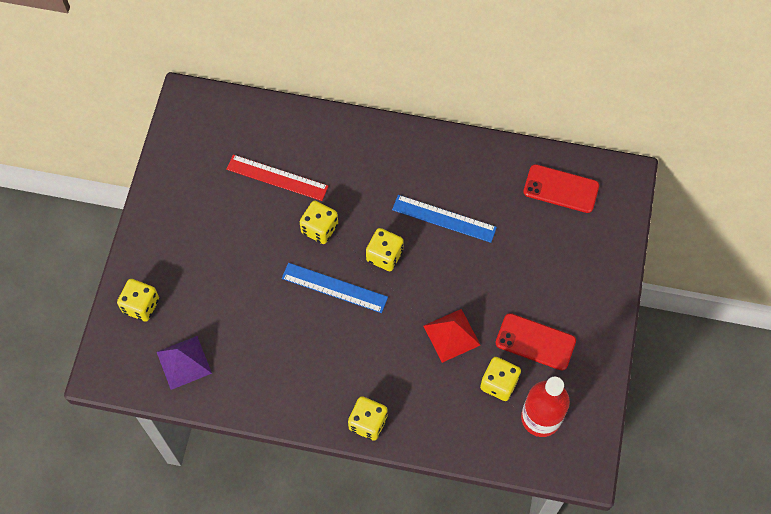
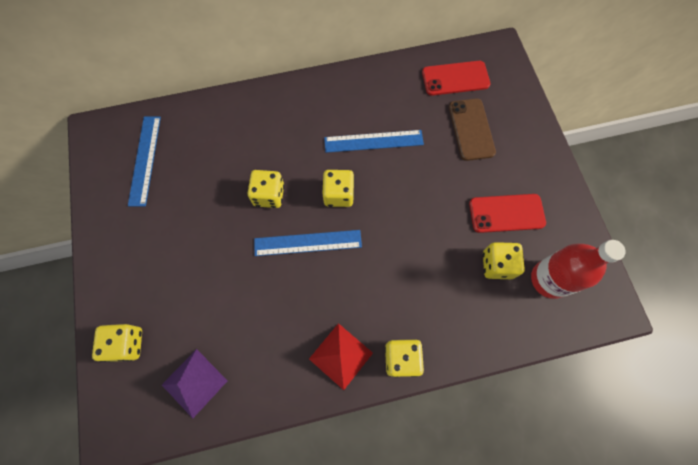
camera: 25 degrees left, 5 degrees up
red ruler [226,155,328,201] -> none
red pyramid [423,309,480,363] -> red pyramid moved to [309,323,373,390]
none -> blue ruler [128,117,161,206]
none -> brown phone [449,98,496,161]

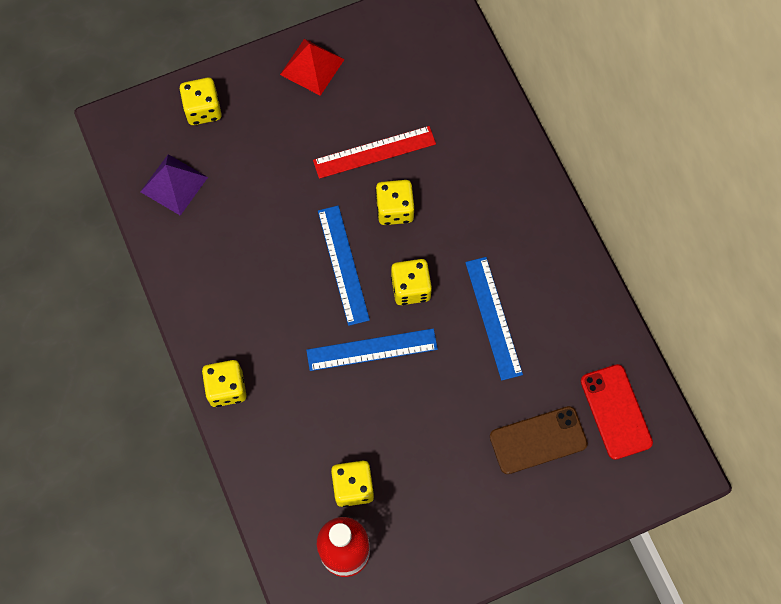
camera: 80 degrees right, 0 degrees up
blue ruler [128,117,161,206] -> blue ruler moved to [306,329,438,371]
red pyramid [309,323,373,390] -> red pyramid moved to [280,39,345,96]
red phone [469,194,546,233] -> none
none -> red ruler [313,126,436,179]

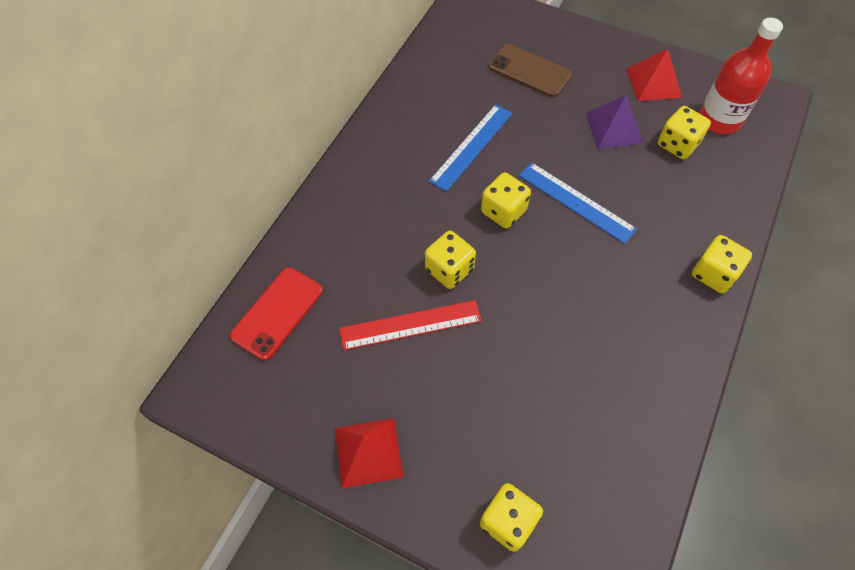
camera: 130 degrees left, 10 degrees down
purple pyramid [141,154,208,216] -> purple pyramid moved to [585,95,643,149]
red ruler [313,126,436,179] -> red ruler turned 45 degrees counterclockwise [339,300,482,350]
blue ruler [318,206,370,326] -> none
red phone [581,364,653,460] -> red phone moved to [230,267,323,360]
none -> red pyramid [626,49,682,101]

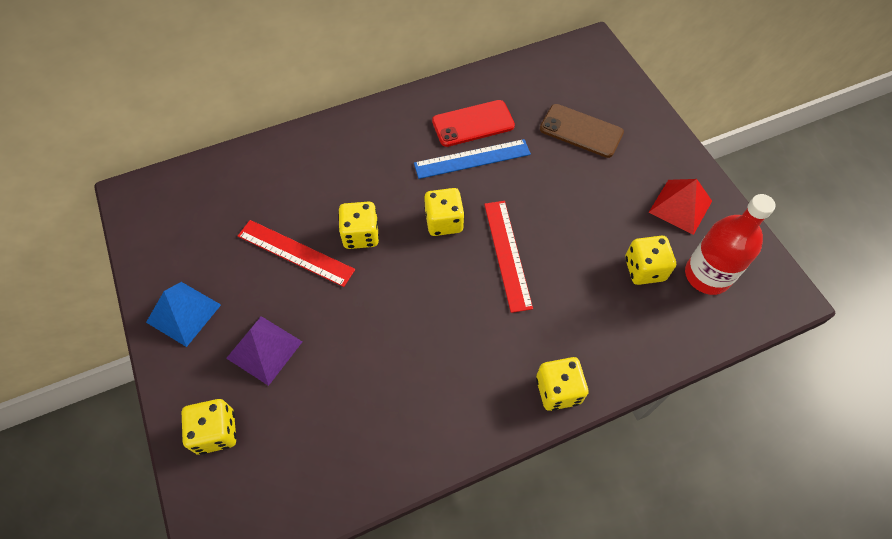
camera: 40 degrees right, 0 degrees up
red phone [230,267,323,360] -> red phone moved to [432,100,515,147]
red pyramid [335,418,403,489] -> blue pyramid [146,282,221,347]
brown phone [489,44,572,97] -> brown phone turned 45 degrees counterclockwise [540,104,624,158]
blue ruler [519,162,637,244] -> red ruler [484,201,533,313]
purple pyramid [585,95,643,149] -> purple pyramid moved to [226,316,303,386]

